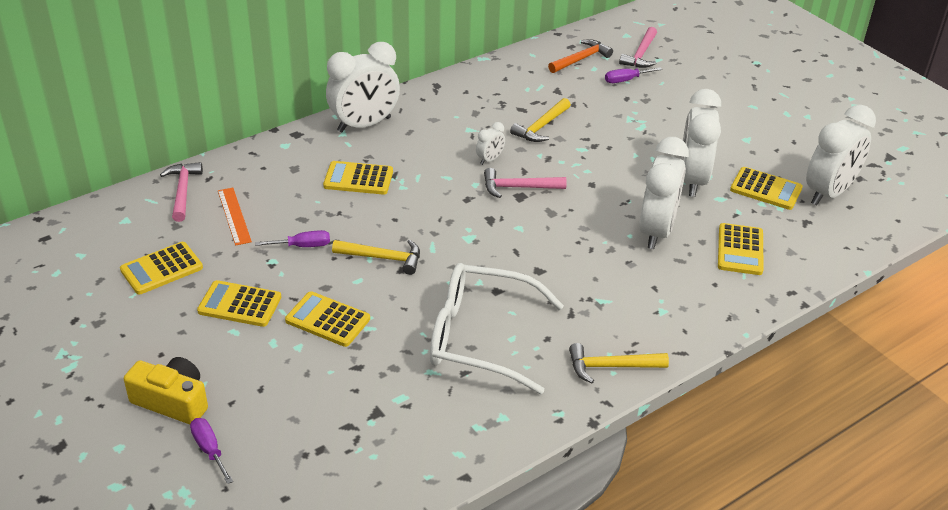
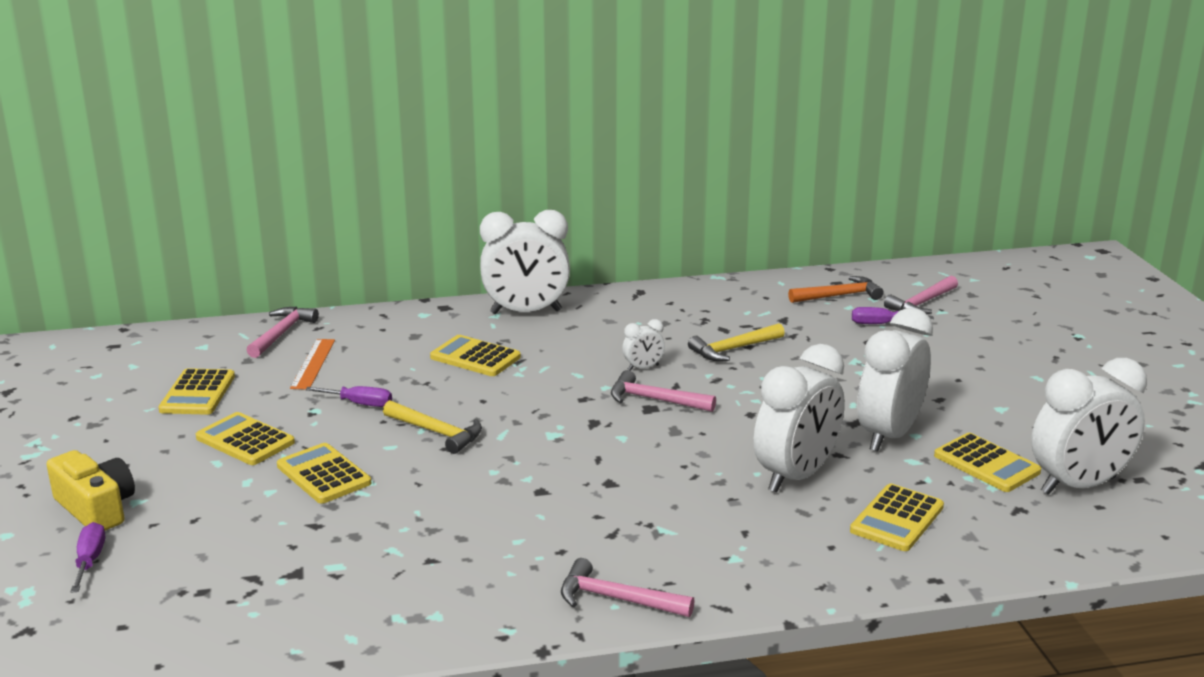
camera: 25 degrees right, 15 degrees down
yellow calculator [120,242,203,295] -> yellow calculator turned 75 degrees counterclockwise [158,368,235,415]
white glasses [430,263,564,394] -> none
yellow hammer [569,343,669,383] -> pink hammer [561,558,695,617]

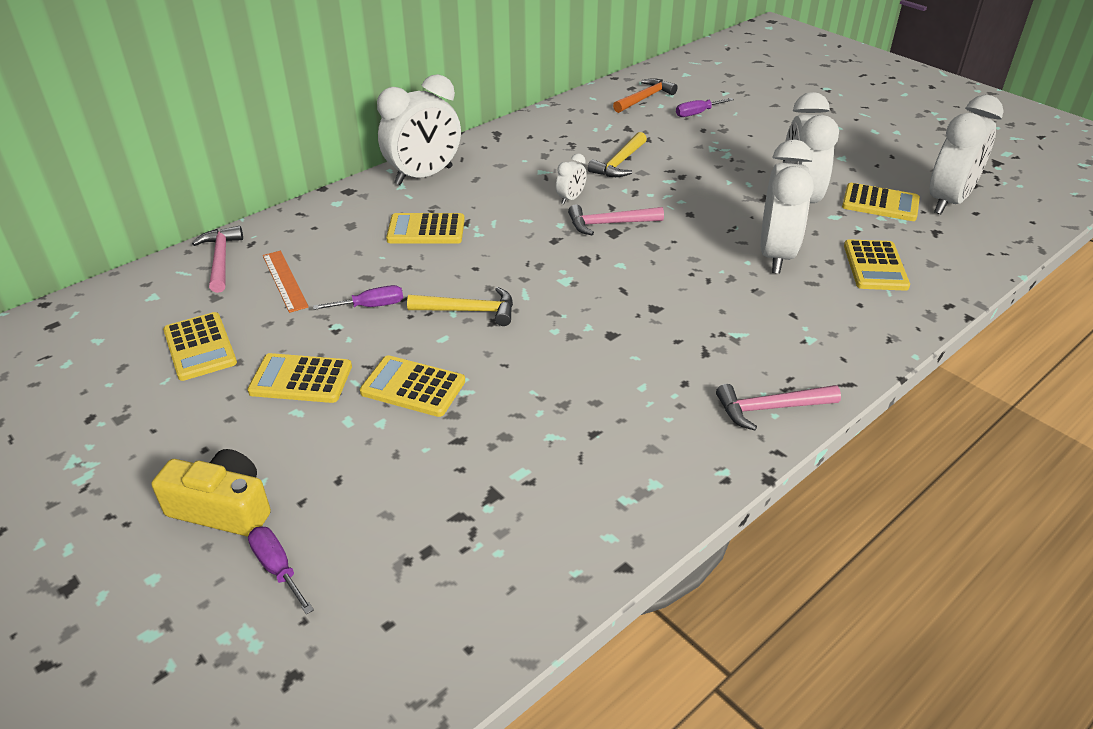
camera: 30 degrees left, 15 degrees up
pink hammer [884,276,958,314] -> none

